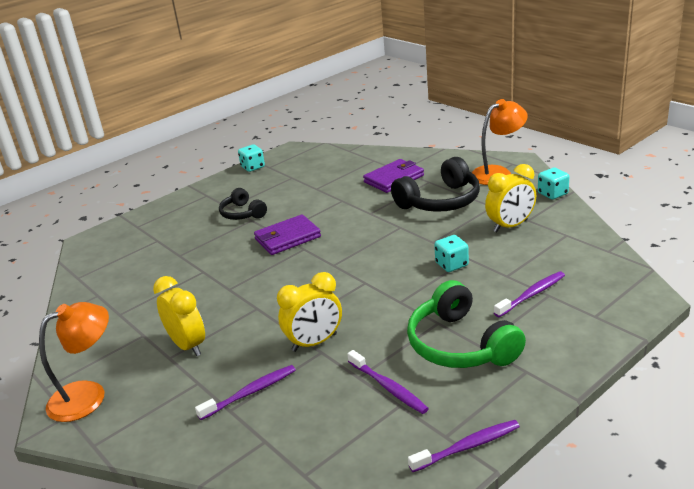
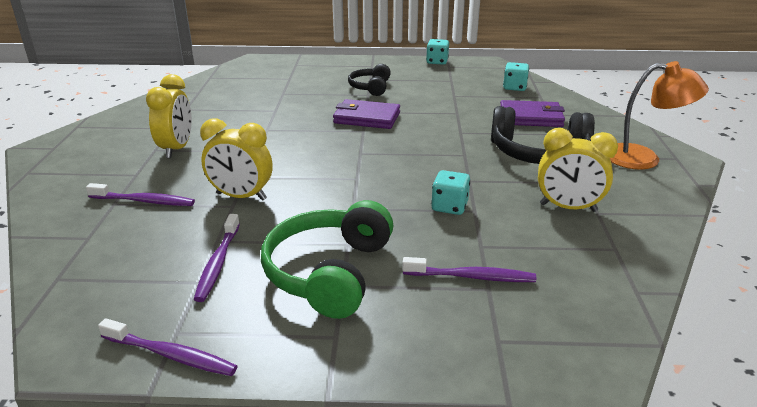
camera: 40 degrees right, 0 degrees up
orange lamp [39,302,109,422] -> none
turquoise dice [538,167,569,200] -> turquoise dice moved to [503,62,529,91]

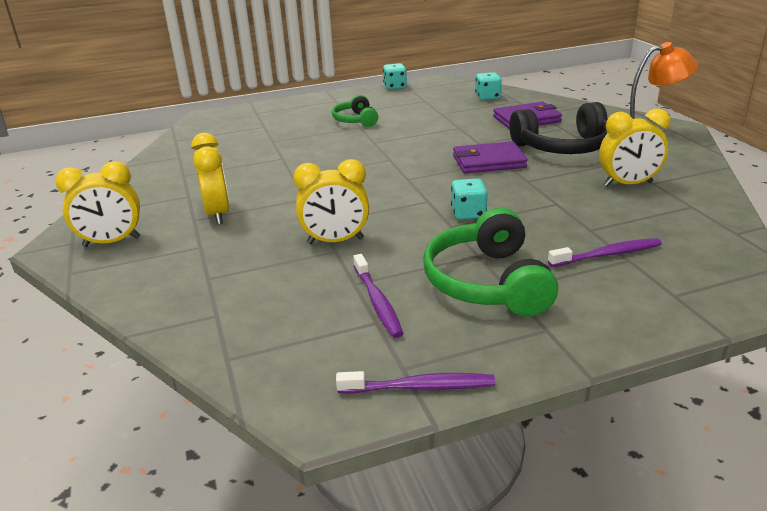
camera: 20 degrees left, 0 degrees up
purple toothbrush [86,183,195,206] -> none
purple wallet [333,99,400,129] -> purple wallet moved to [453,141,527,174]
black headphones [348,64,391,96] -> green headphones [332,95,378,127]
turquoise dice [431,170,470,215] -> turquoise dice moved to [451,178,487,220]
none -> yellow clock [55,161,140,247]

